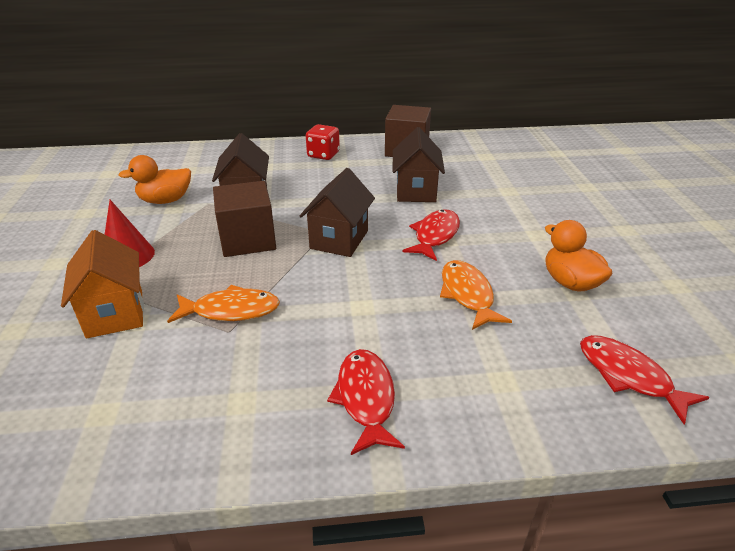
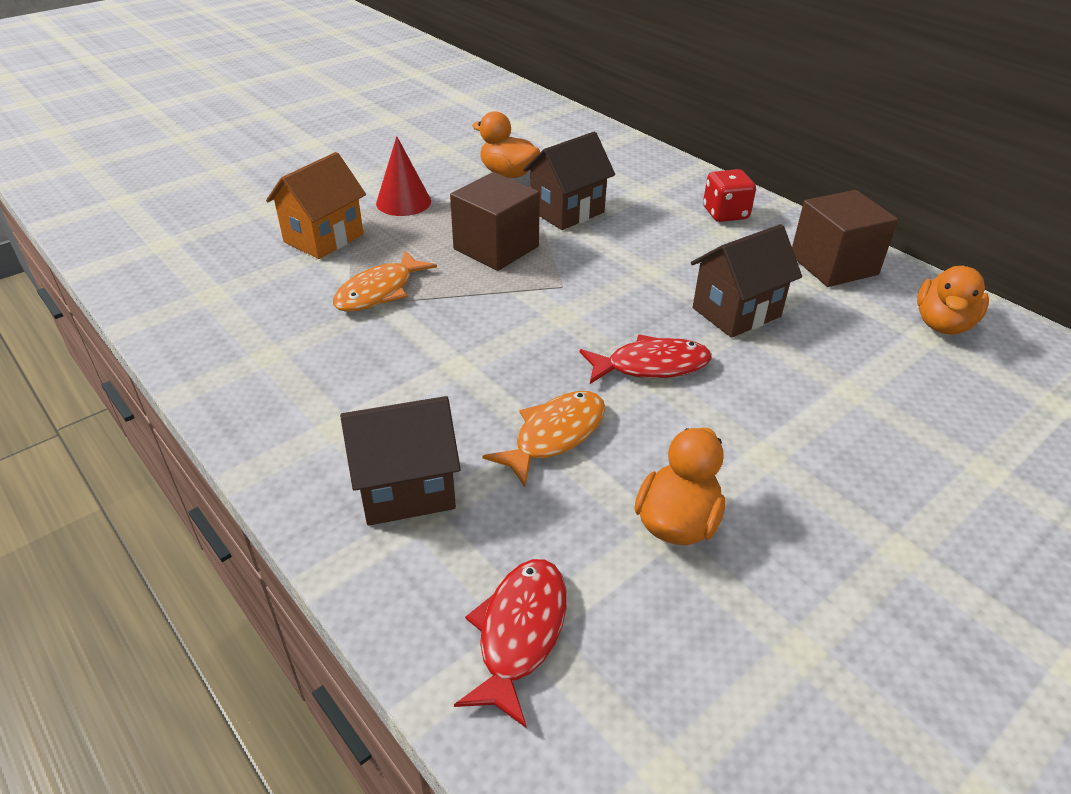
camera: 55 degrees right, 5 degrees up
orange fish [167,285,280,323] -> orange fish turned 75 degrees clockwise [333,250,437,312]
brown house [300,168,375,257] -> brown house moved to [340,396,461,526]
red fish [327,349,405,455] -> none
none -> orange duck [917,265,989,335]

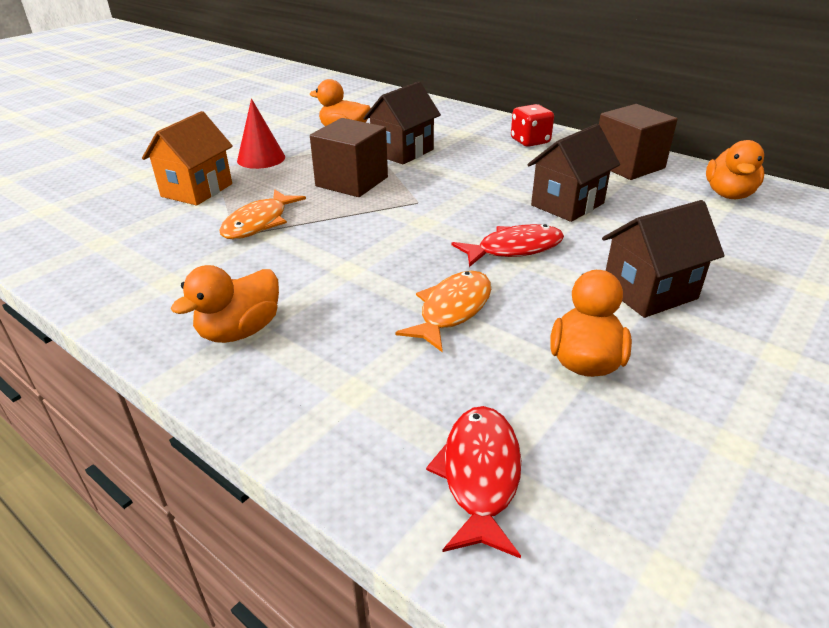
camera: 10 degrees left, 5 degrees down
brown house [340,396,461,526] -> brown house moved to [602,200,725,318]
none -> orange duck [171,265,279,343]

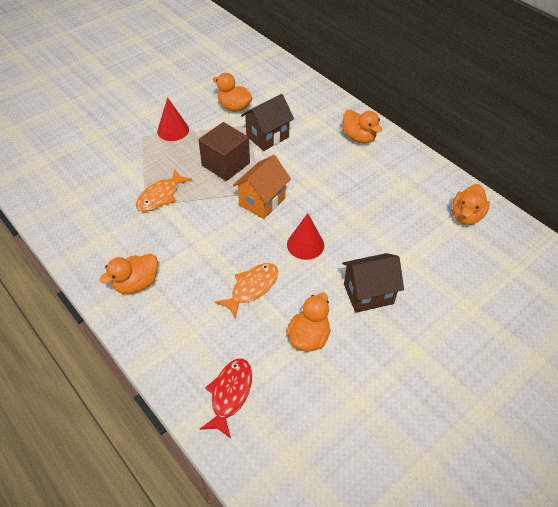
camera: 10 degrees right, 15 degrees up
orange house [142,111,233,206] -> orange house moved to [233,155,291,219]
red fish [452,224,564,267] -> red cone [287,213,324,260]
red dice [511,104,554,147] -> orange duck [342,110,382,143]
brown house [527,124,620,222] -> none
brown cube [599,104,678,180] -> none

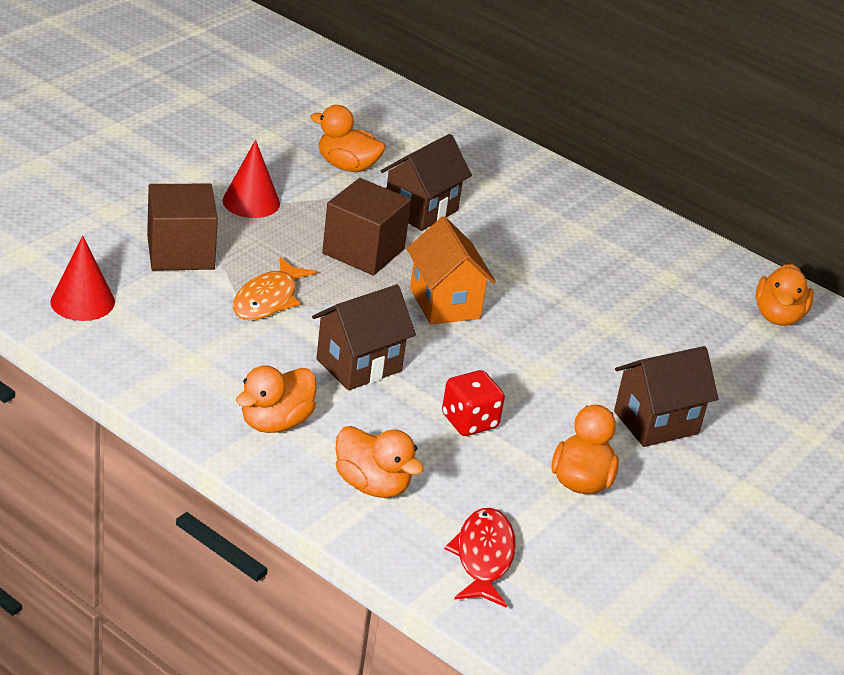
camera: 15 degrees left, 15 degrees down
orange fish [215,263,278,319] -> red dice [442,370,505,436]
orange house [233,155,291,219] -> orange house turned 45 degrees counterclockwise [407,216,496,324]
red cone [287,213,324,260] -> red cone moved to [50,236,115,321]
orange duck [342,110,382,143] -> orange duck moved to [335,426,424,498]
none -> brown cube [147,184,218,271]
none -> brown house [312,285,416,391]

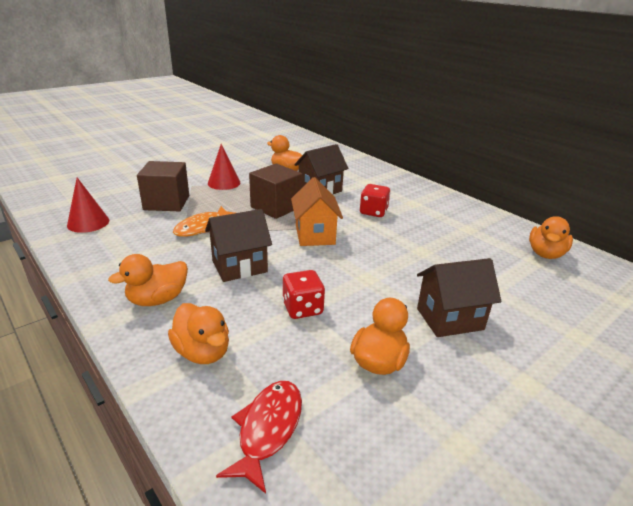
camera: 15 degrees right, 5 degrees down
none -> red dice [360,184,391,217]

